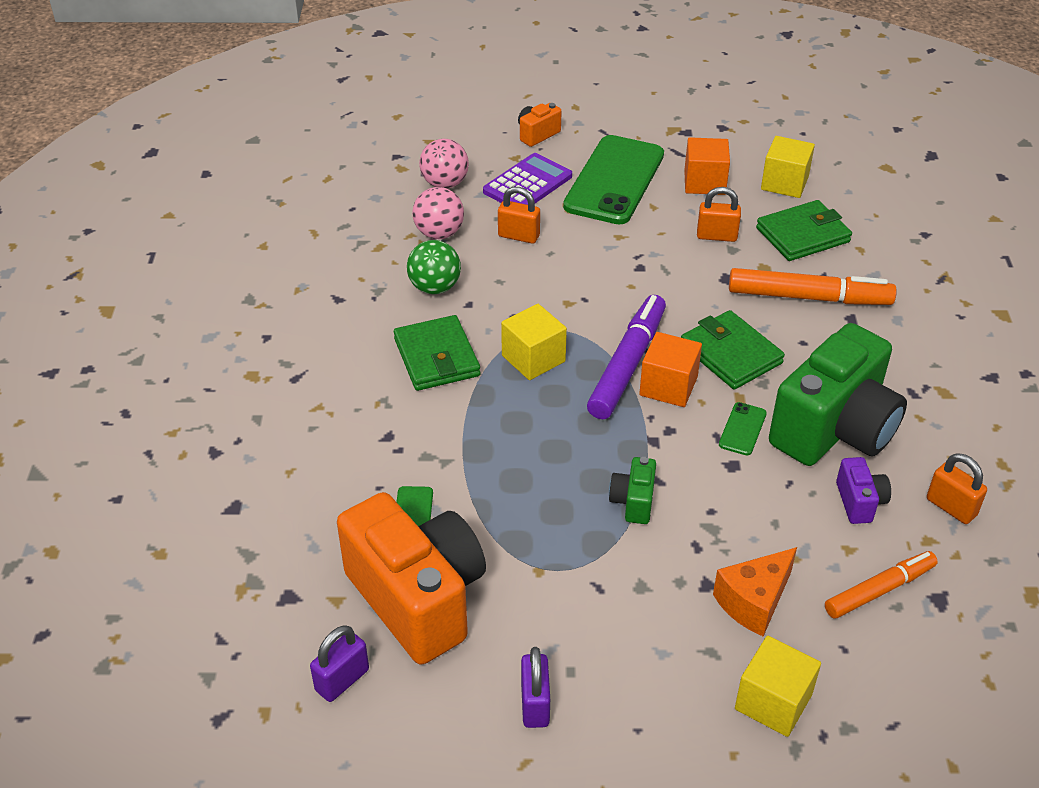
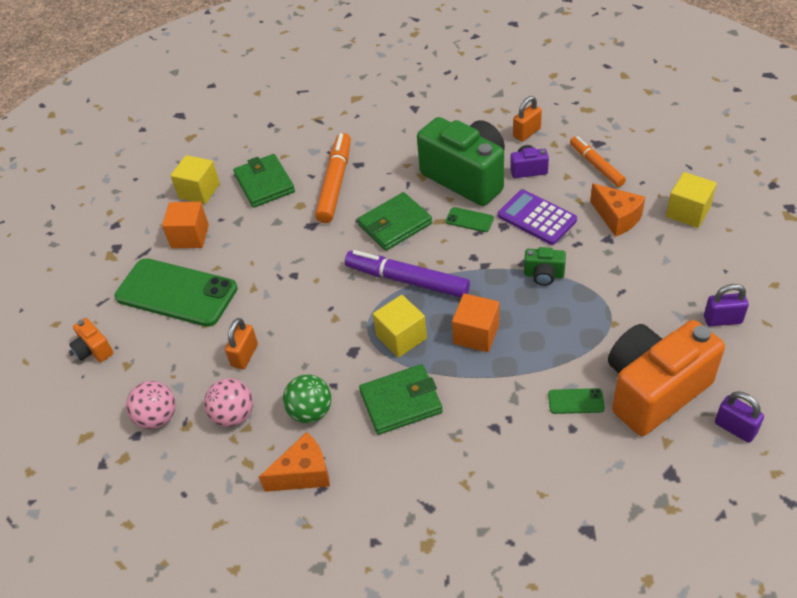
camera: 85 degrees left, 5 degrees up
purple calculator [483,153,572,205] -> purple calculator moved to [498,190,577,245]
orange cube [639,332,702,407] -> orange cube moved to [452,293,499,352]
orange padlock [697,187,741,242] -> none
none -> orange cheese [259,432,330,492]

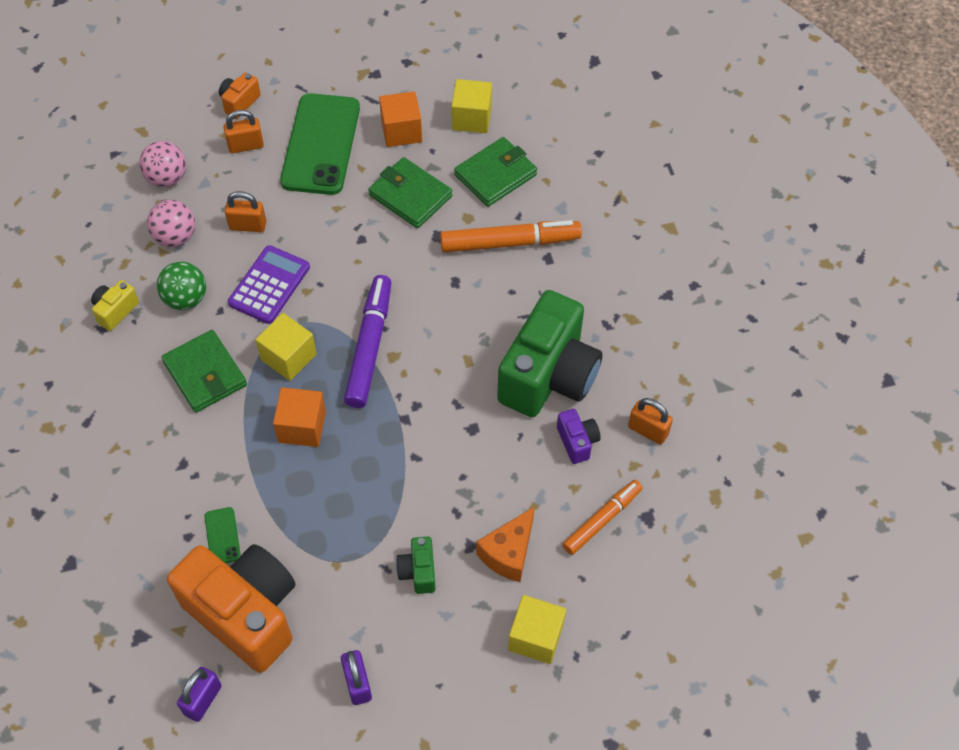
camera: 70 degrees right, 10 degrees up
orange cheese [259,432,330,492] -> yellow camera [91,280,139,331]
green wallet [357,192,432,251] -> green wallet moved to [368,157,452,228]
green phone [446,207,494,232] -> none
purple calculator [498,190,577,245] -> purple calculator moved to [228,245,310,324]
green camera [524,247,566,286] -> green camera moved to [396,537,436,594]
none -> orange padlock [223,110,264,153]

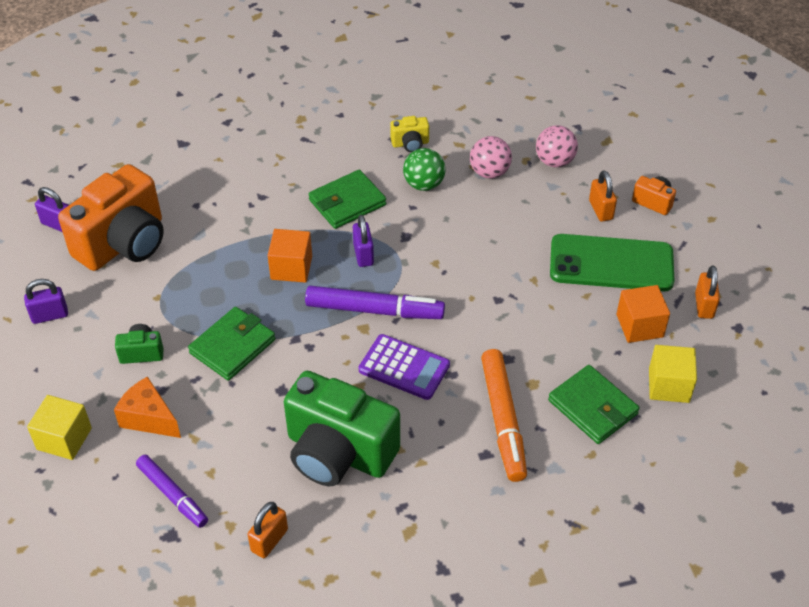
camera: 90 degrees right, 10 degrees down
yellow camera [91,280,139,331] -> yellow camera turned 135 degrees clockwise [390,116,429,152]
green phone [204,507,241,563] -> none
orange padlock [225,191,266,232] -> orange padlock moved to [695,265,720,319]
purple calculator [228,245,310,324] -> purple calculator moved to [359,334,450,400]
yellow cube [256,313,317,381] -> purple padlock [353,215,374,267]
green wallet [368,157,452,228] -> green wallet moved to [188,307,275,381]
purple camera [557,409,601,464] -> none
orange marker [562,480,643,555] -> purple marker [136,455,208,528]

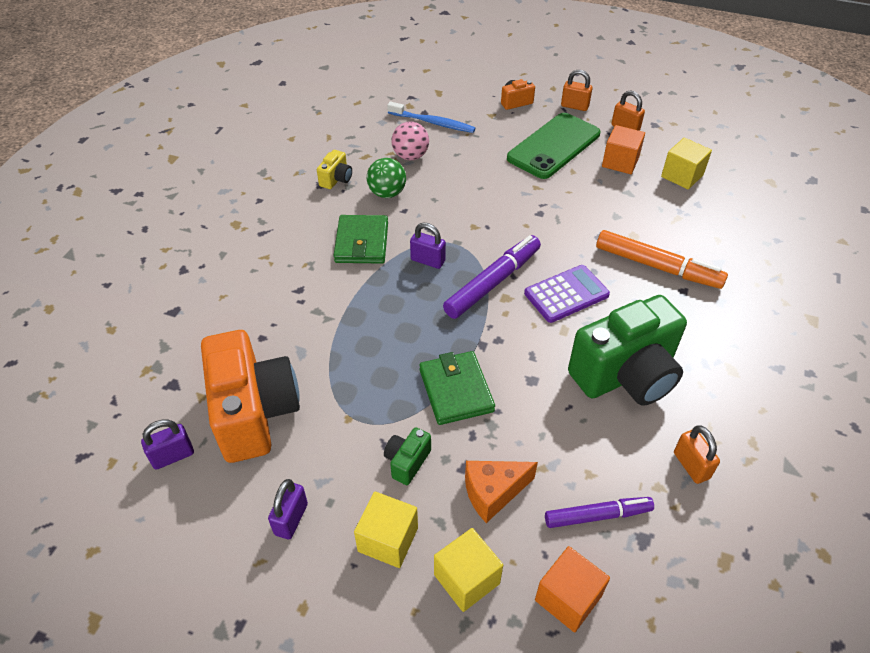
camera: 55 degrees left, 0 degrees up
orange cube [268,229,312,283] -> orange cube moved to [535,546,610,632]
pink ball [536,125,578,167] -> blue toothbrush [387,101,475,133]
green wallet [548,365,640,444] -> none
orange padlock [589,170,617,222] -> orange padlock moved to [561,70,592,111]
none -> yellow cube [354,492,418,568]

